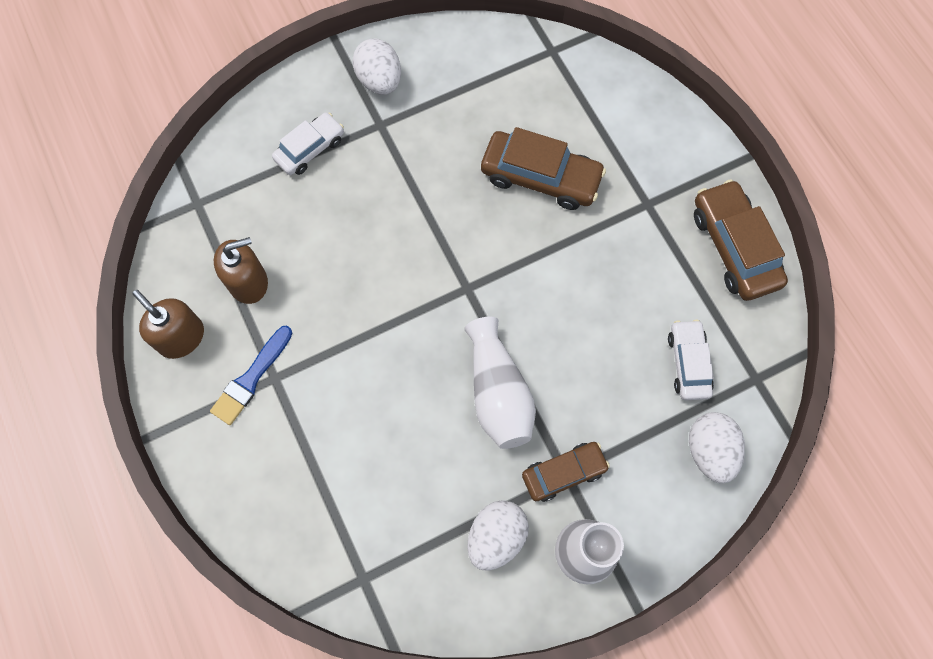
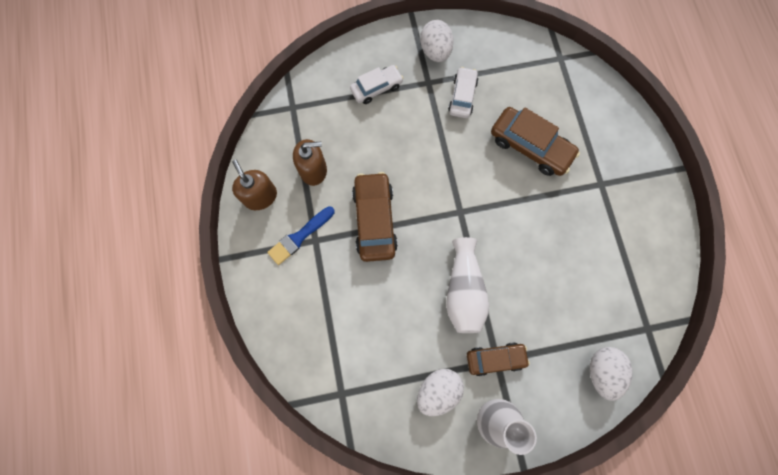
camera: 15 degrees right, 5 degrees up
white car [668,319,714,400] -> white car moved to [448,67,478,118]
brown car [694,179,788,301] -> brown car moved to [352,172,398,262]

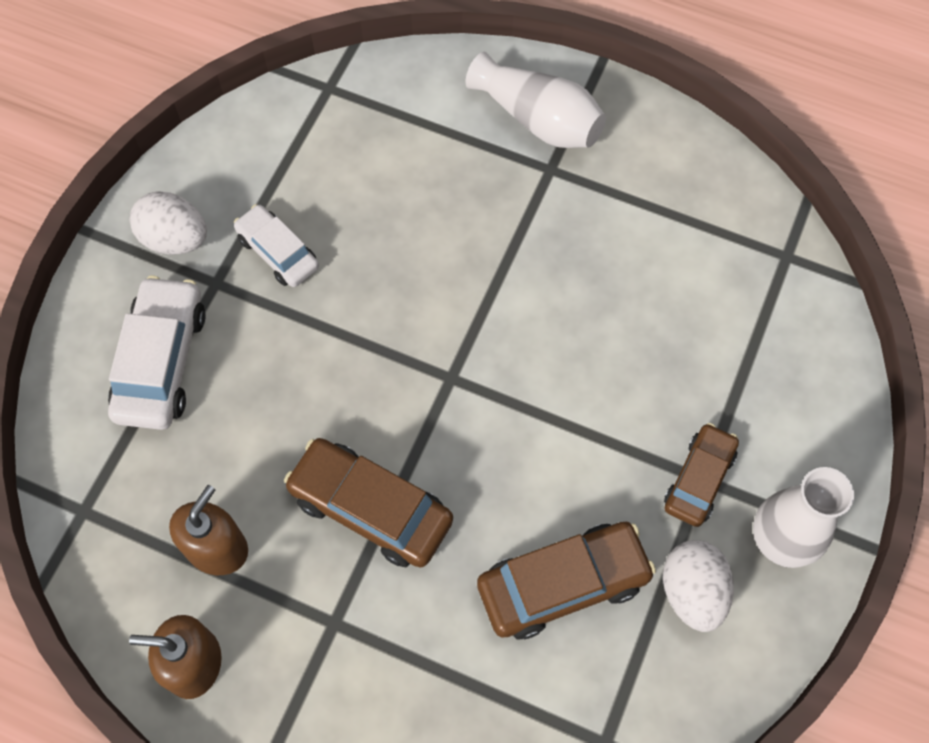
camera: 55 degrees left, 10 degrees down
blue brush [267,206,335,265] -> none
white car [350,65,404,104] -> white car [108,275,206,430], size x1.58
white vase [446,237,489,333] -> white vase moved to [466,52,606,148]
brown car [491,107,580,176] -> brown car moved to [477,522,656,639]
white egg [590,347,633,401] -> none

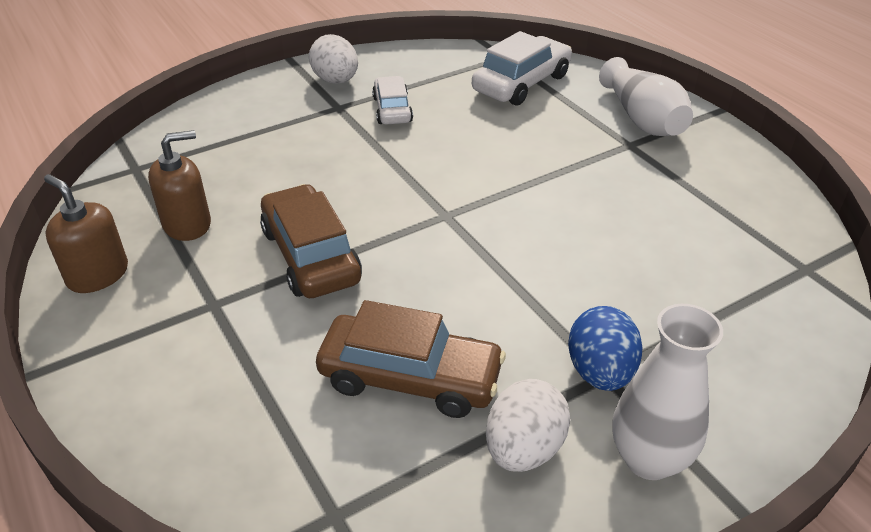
camera: 35 degrees right, 25 degrees down
white car [108,275,206,430] -> white car moved to [472,31,572,106]
brown car [664,423,739,527] -> blue egg [568,306,642,391]

